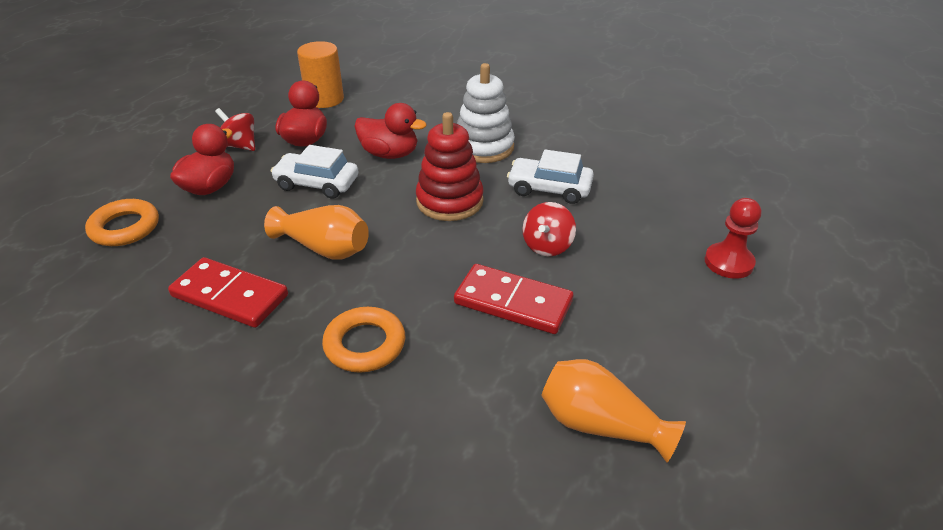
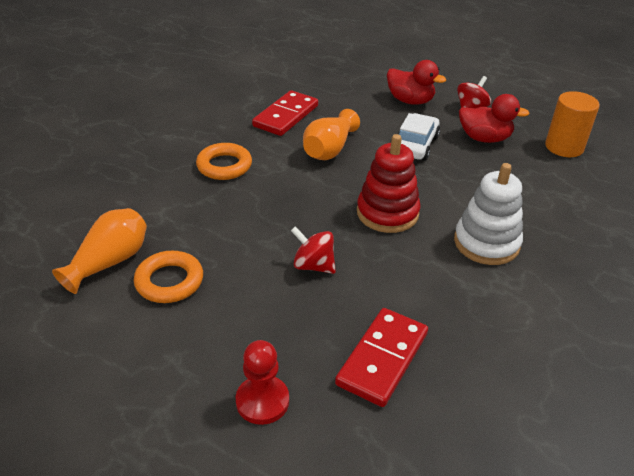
camera: 95 degrees right, 0 degrees up
orange ring [85,199,159,246] -> orange ring moved to [134,251,203,303]
red duck [354,103,427,159] -> none
red domino [454,264,573,334] -> red domino moved to [335,308,428,407]
white car [507,149,594,204] -> none

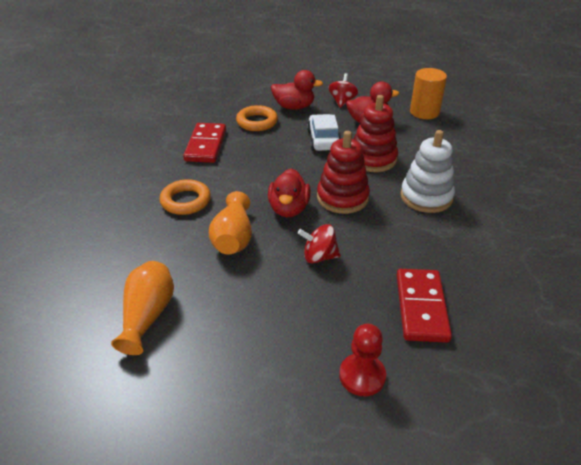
camera: 25 degrees left, 0 degrees up
orange ring [134,251,203,303] -> orange ring moved to [236,105,278,131]
orange vase [303,109,360,160] -> orange vase moved to [209,191,252,255]
none -> red duck [268,168,311,217]
none -> red stacking toy [354,95,398,172]

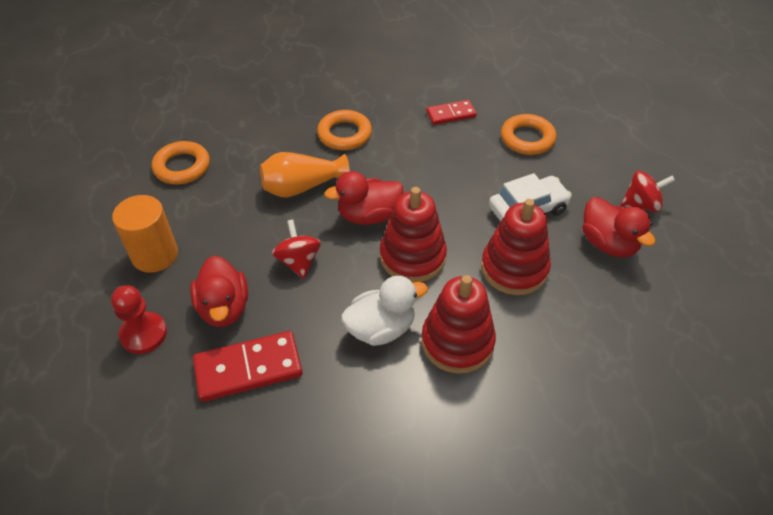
camera: 70 degrees right, 10 degrees up
orange vase [111,261,174,355] -> orange ring [152,141,210,185]
red domino [183,123,226,163] -> red domino [426,100,477,125], size x0.61
red duck [271,70,323,110] -> red duck moved to [190,256,248,327]
white stacking toy [400,130,455,213] -> red stacking toy [421,275,496,374]
orange cylinder [410,68,447,119] -> orange cylinder moved to [112,195,178,273]
none -> white duck [341,276,428,346]

